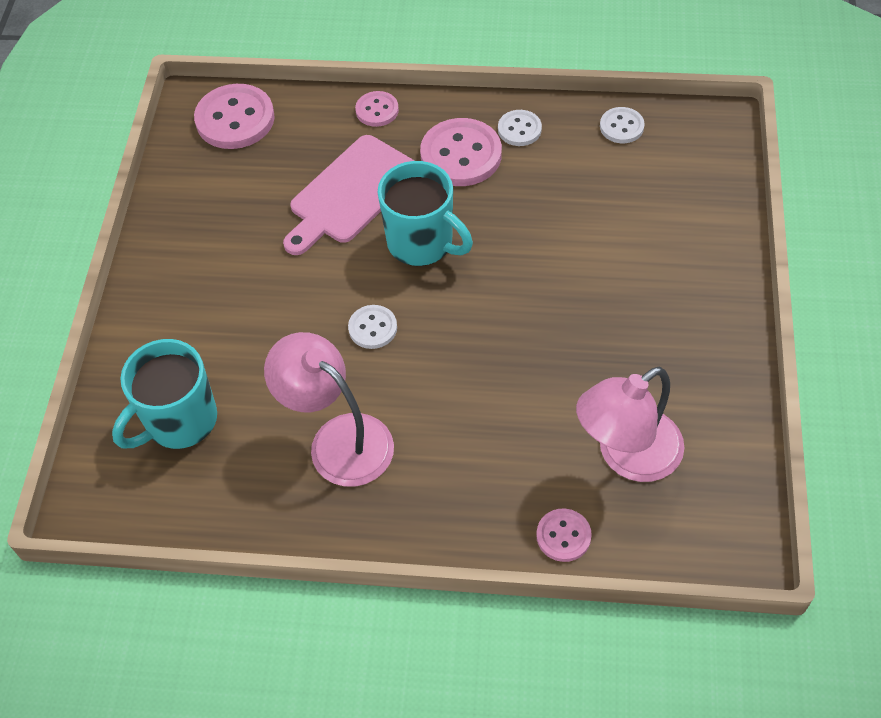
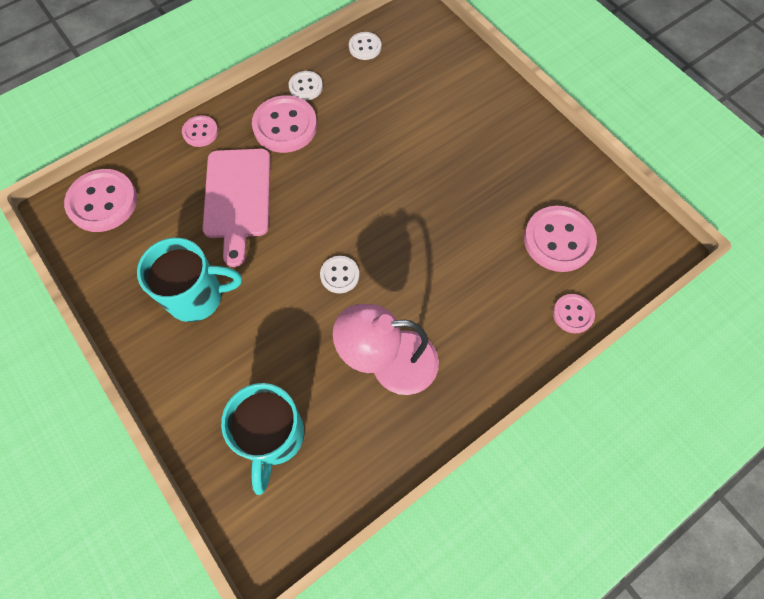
camera: 45 degrees left, 10 degrees up
turquoise mug [377,161,473,266] -> turquoise mug moved to [137,238,242,322]
pink lamp [576,367,684,482] -> pink button [524,206,597,272]

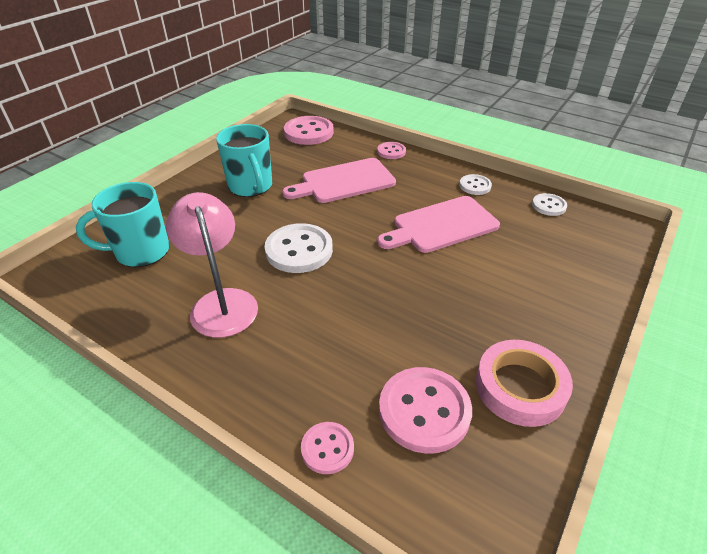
camera: 70 degrees right, 25 degrees down
pink button [252,95,317,153] -> none
white button [320,256,360,293] -> white button [265,223,333,273], size x1.83
none -> pink cutting board [377,196,500,253]
none -> pink tape [476,340,573,427]

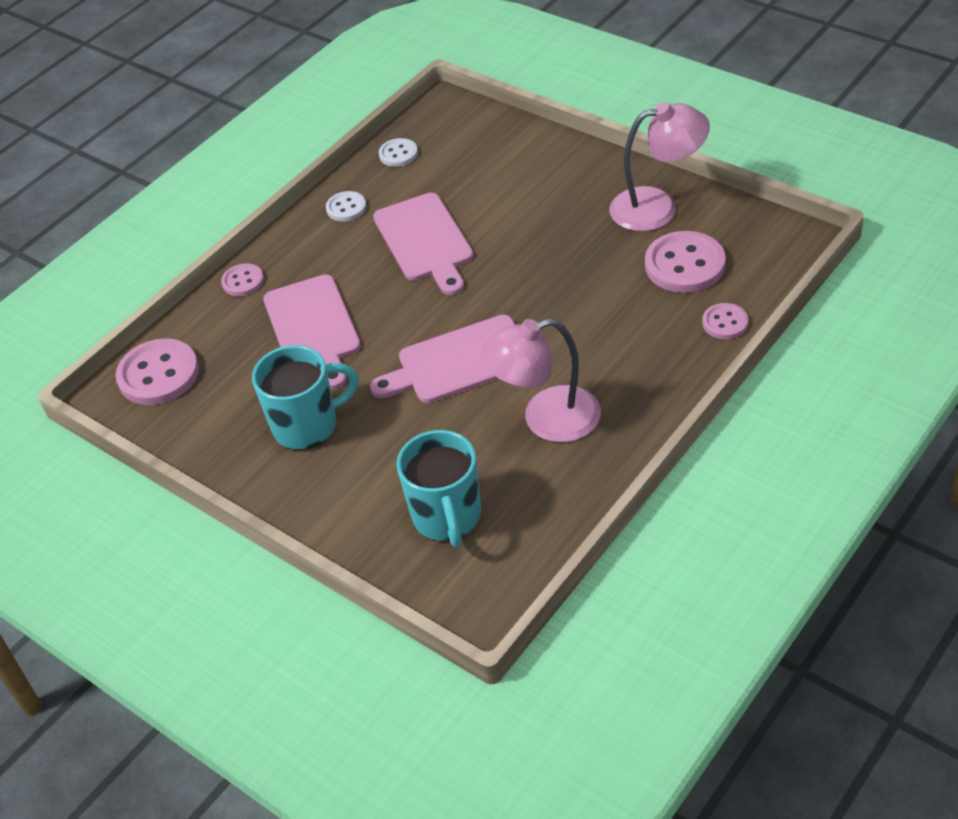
camera: 80 degrees left, 5 degrees up
white button [265,223,333,273] -> pink cutting board [370,315,515,403]
pink tape [476,340,573,427] -> pink lamp [609,102,710,232]

